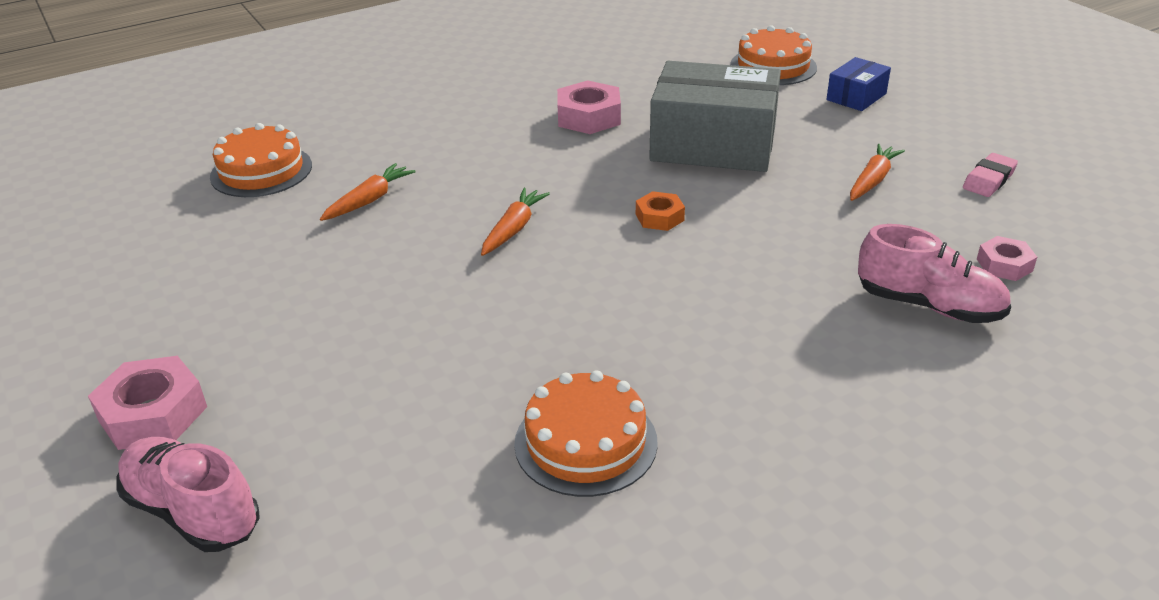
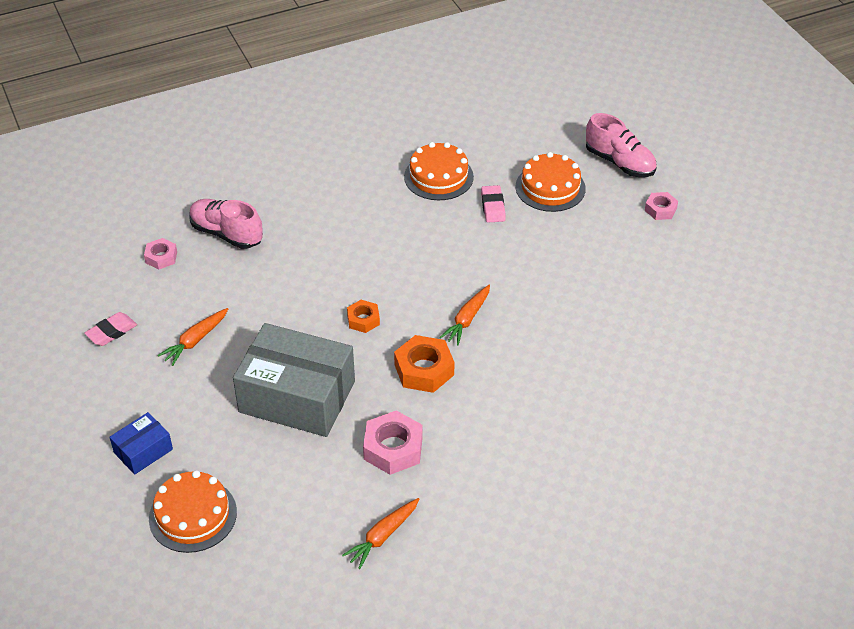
camera: 175 degrees left, 10 degrees up
pink nut [88,356,207,450] -> pink nut [645,192,678,220], size x0.60
orange cake [210,123,312,197] -> orange cake moved to [515,152,586,212]
orange carrot [320,163,416,221] -> orange carrot moved to [342,498,419,569]
none -> orange nut [394,335,455,393]
none -> pink eraser [481,185,506,223]

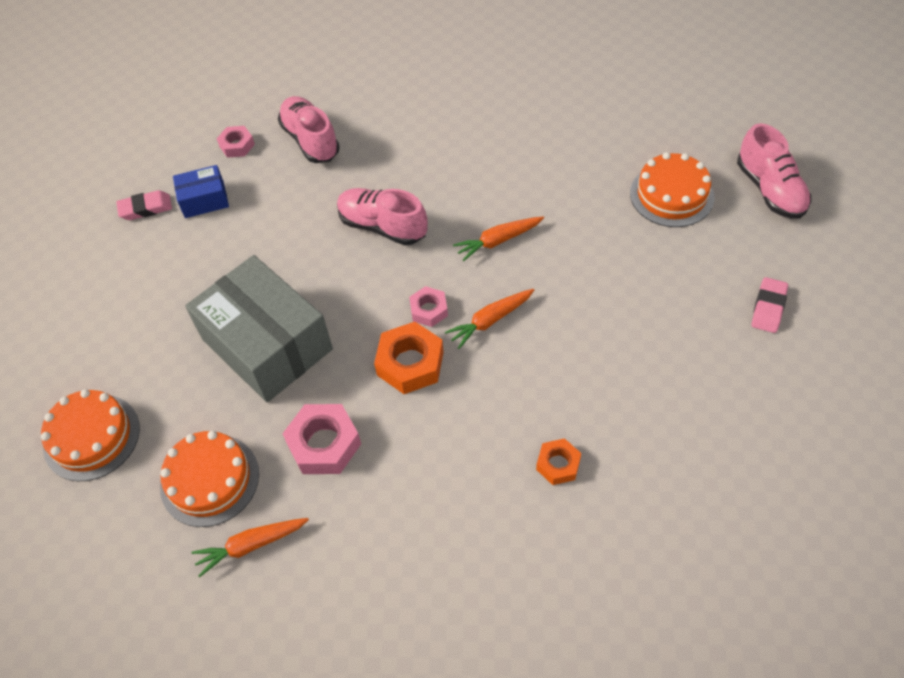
camera: 30 degrees right, 10 degrees up
blue box [110,412,173,474] -> blue box moved to [173,165,229,218]
orange carrot [158,308,228,366] -> orange carrot moved to [453,217,544,262]
orange nut [347,300,380,333] -> orange nut moved to [536,438,581,485]
orange cake [404,142,474,200] -> orange cake moved to [160,431,259,527]
pink eraser [481,185,506,223] -> pink eraser moved to [752,277,788,333]
pink nut [645,192,678,220] -> pink nut moved to [409,286,448,327]
none -> pink shoe [337,188,428,245]

